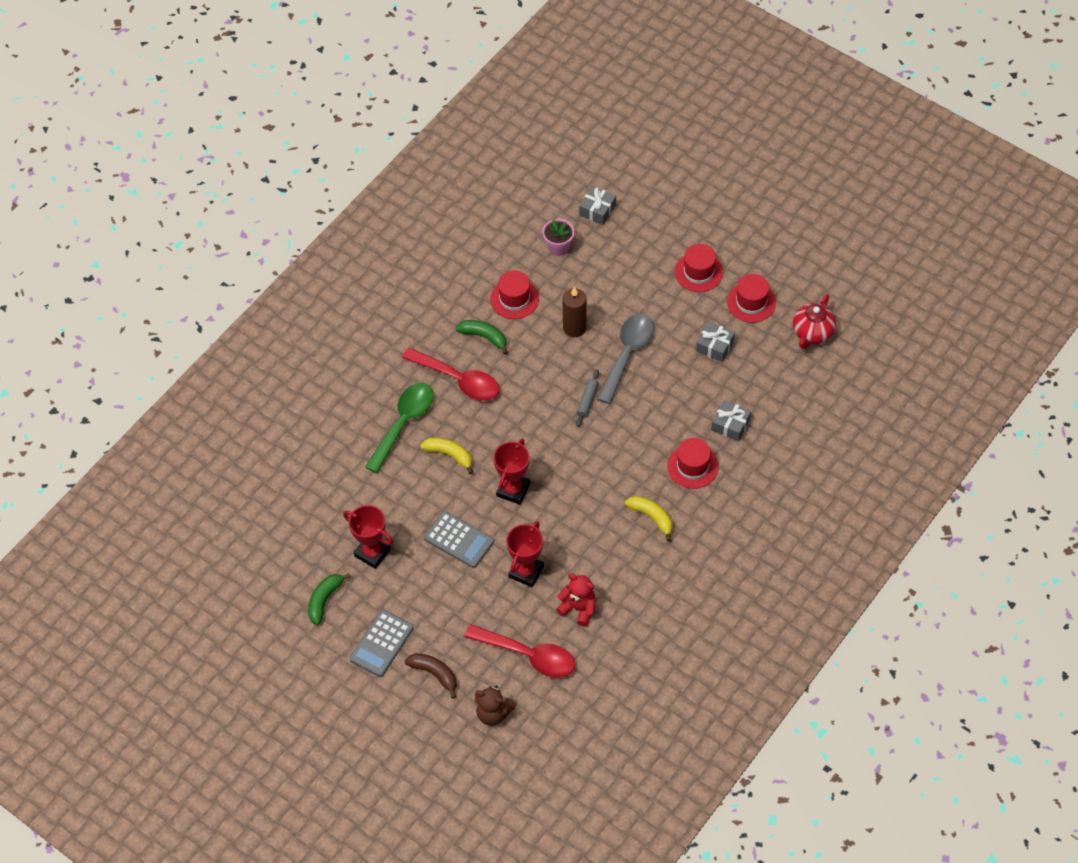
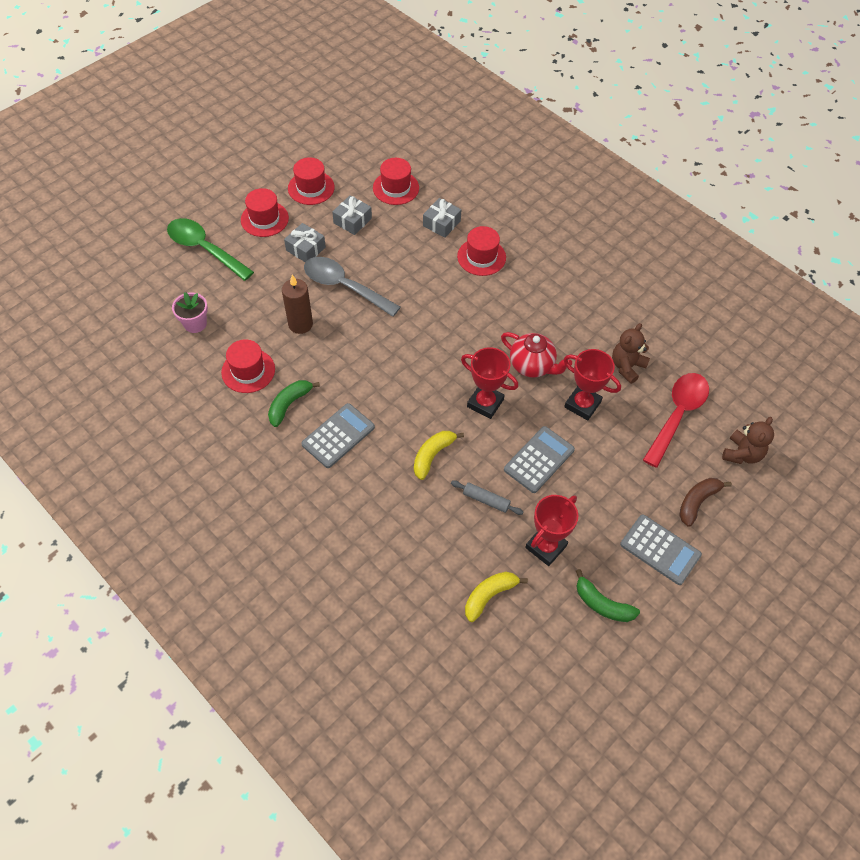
camera: 85 degrees left, 0 degrees up
green spoon [365,383,434,473] -> green spoon moved to [167,218,254,281]
red spoon [402,347,500,401] -> grey calculator [301,403,375,468]
red teddy bear [556,574,596,626] -> brown teddy bear [612,323,650,384]
grey rolling pin [576,370,599,427] -> grey rolling pin moved to [451,480,523,515]
grey gift [579,186,616,225] -> grey gift moved to [284,223,326,262]
yellow banana [625,496,673,542] -> yellow banana moved to [465,572,528,622]
red teapot [793,294,836,349] -> red teapot moved to [501,332,572,378]
none -> red hat [373,158,419,205]

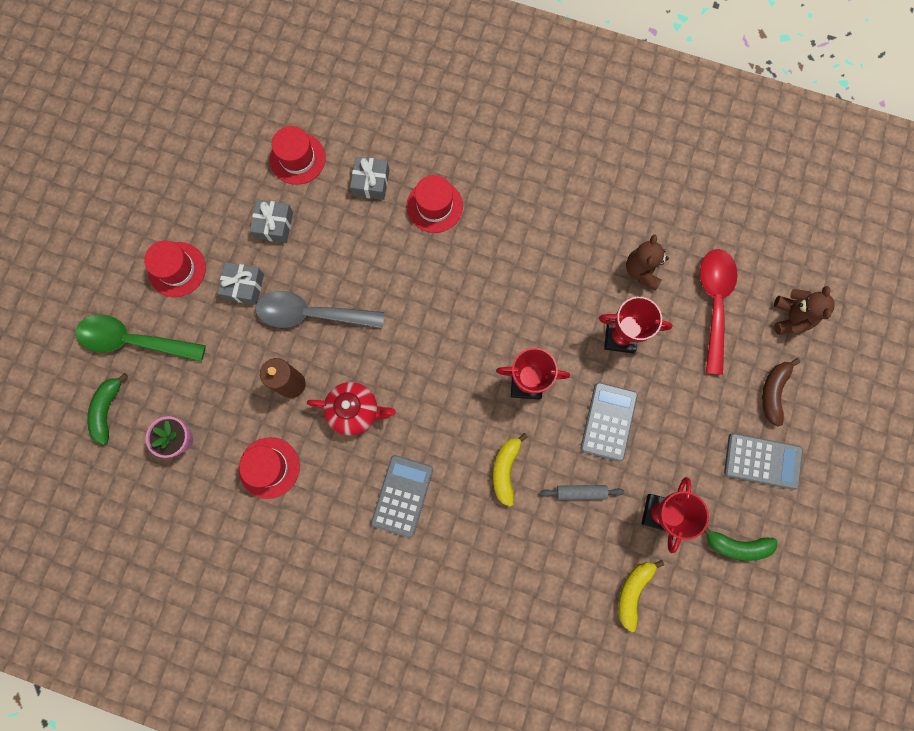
camera: 25 degrees left, 20 degrees up
green banana [268,380,320,427] -> green banana moved to [87,373,128,445]
red hat [288,157,335,205] -> none
red teapot [501,332,572,378] -> red teapot moved to [307,382,396,435]

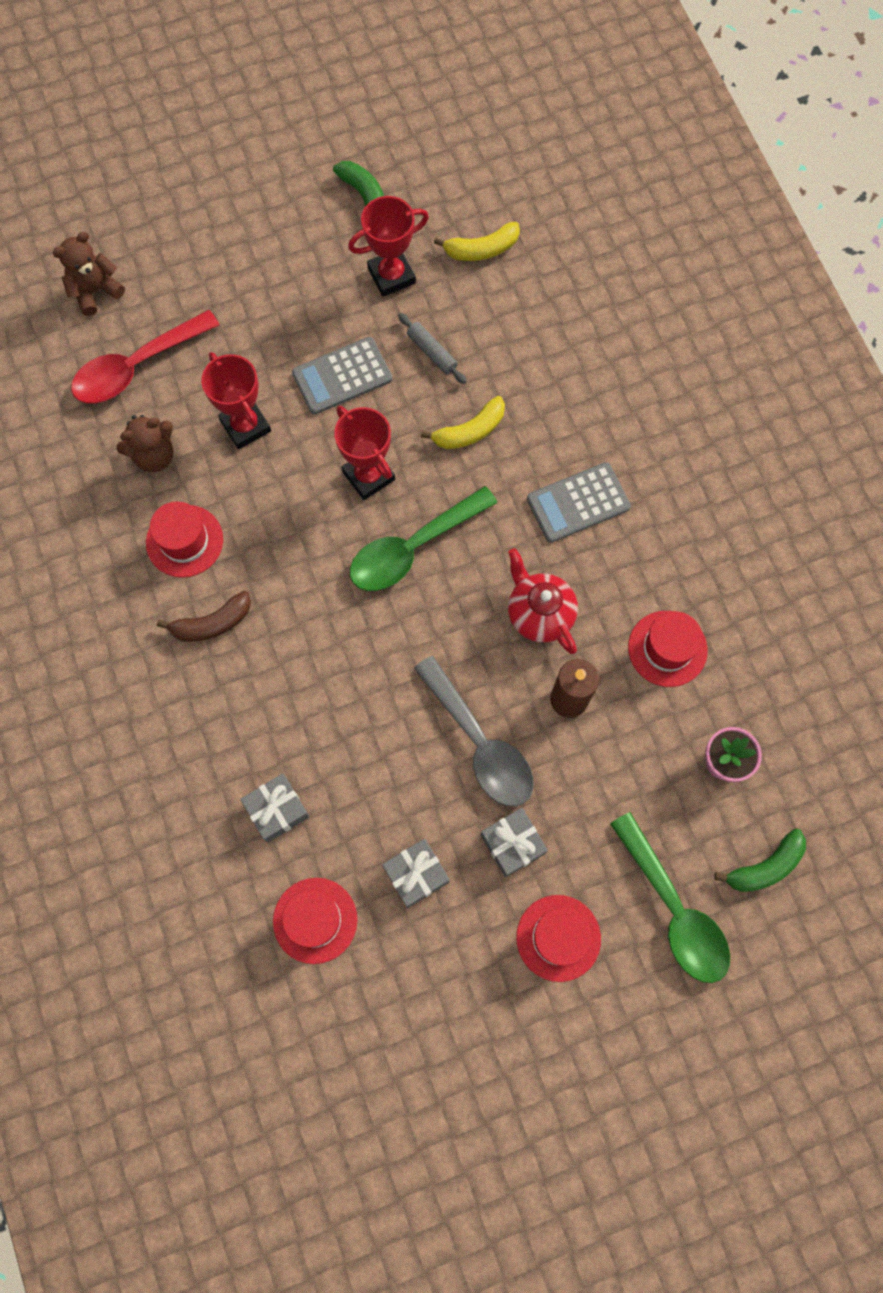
camera: 130 degrees left, 5 degrees down
red hat [407,175,463,233] -> red hat moved to [146,501,223,578]
grey calculator [724,433,803,490] -> none
brown banana [762,358,800,427] -> brown banana moved to [157,591,251,642]
none -> green spoon [350,486,497,591]

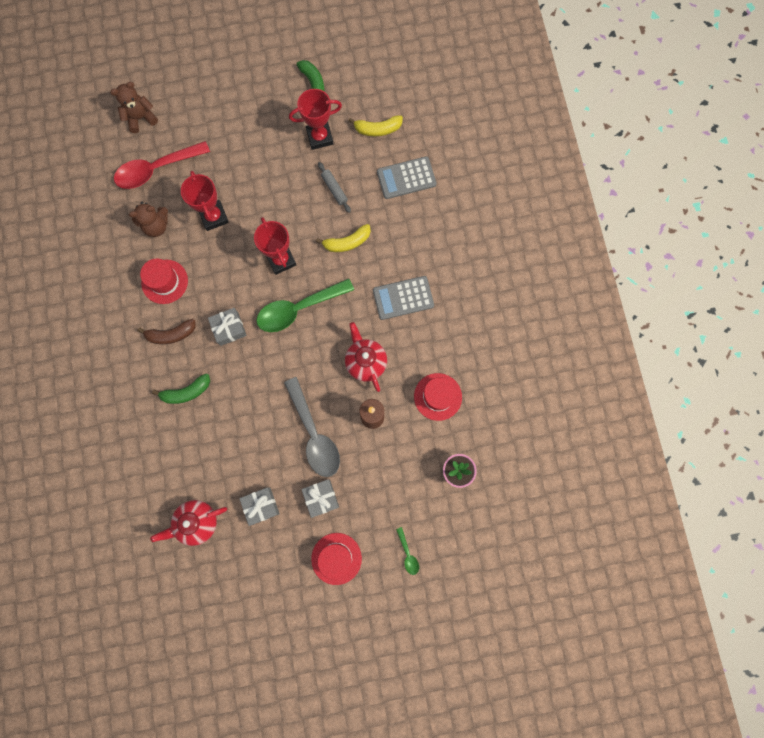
camera: 10 degrees right, 5 degrees up
grey gift [240,773,309,842] -> grey gift moved to [208,308,247,346]
red hat [273,878,357,964] -> red teapot [150,500,227,546]
grey calculator [292,337,392,414] -> grey calculator moved to [377,156,437,199]
green spoon [610,812,730,983] -> green spoon [396,527,419,575], size x0.43
green banana [714,829,806,892] -> green banana moved to [152,374,210,404]

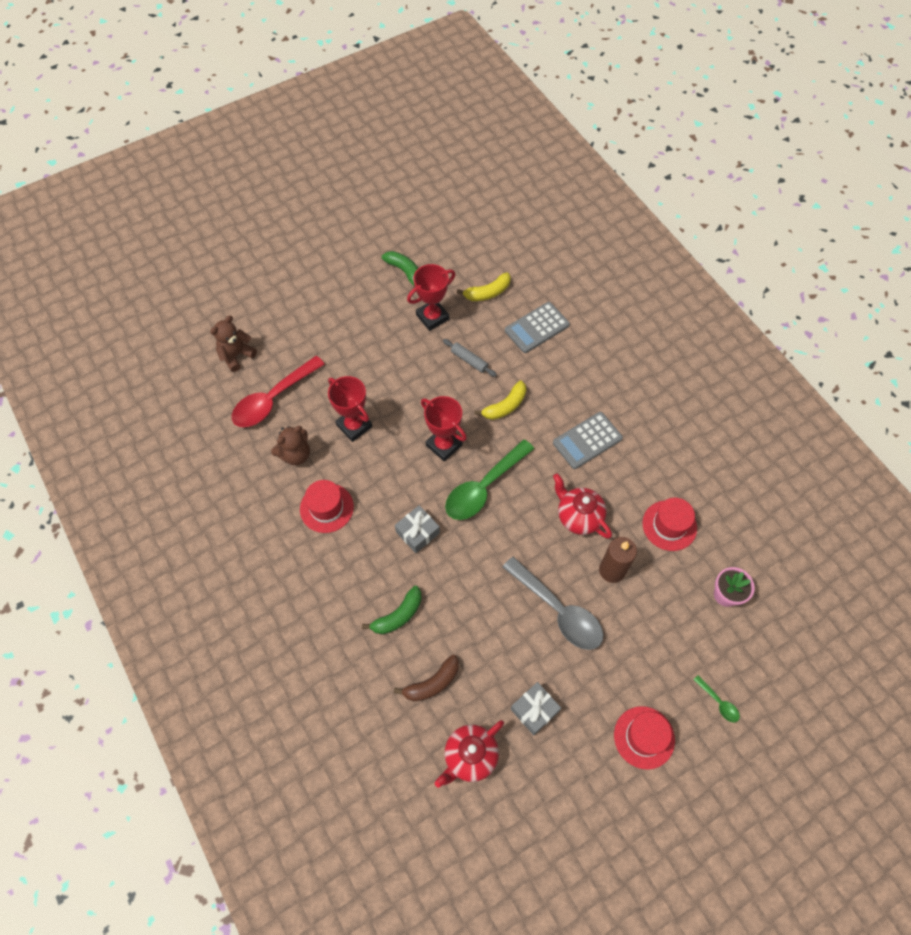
camera: 20 degrees left, 15 degrees down
brown banana [138,319,196,344] -> brown banana moved to [394,655,459,701]
grey gift [301,479,339,518] -> none

